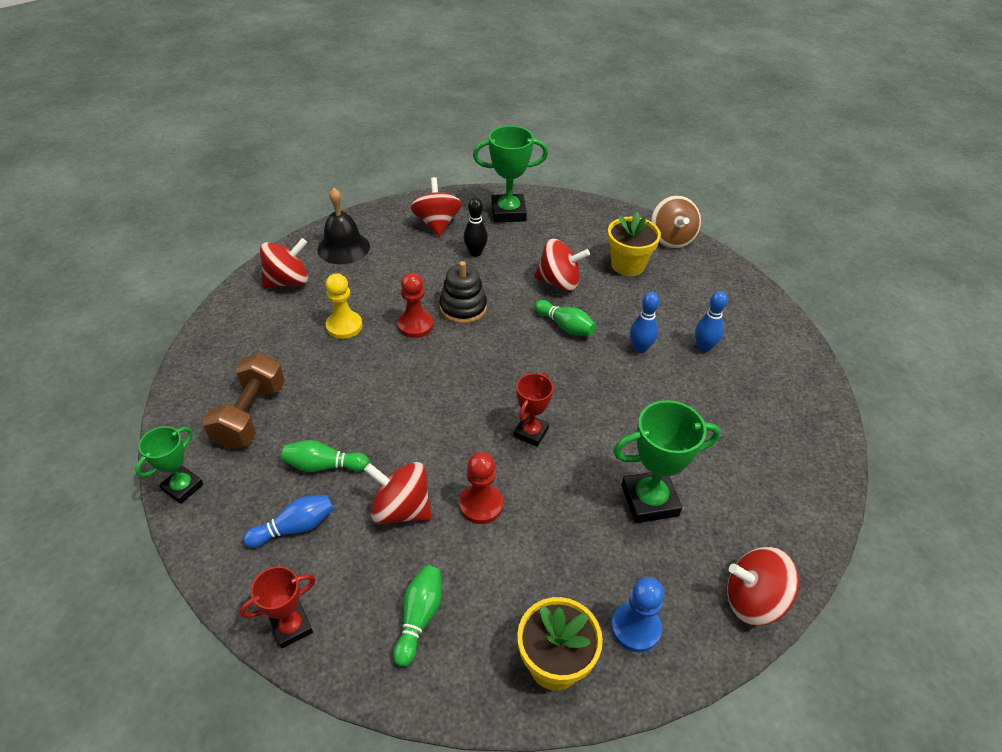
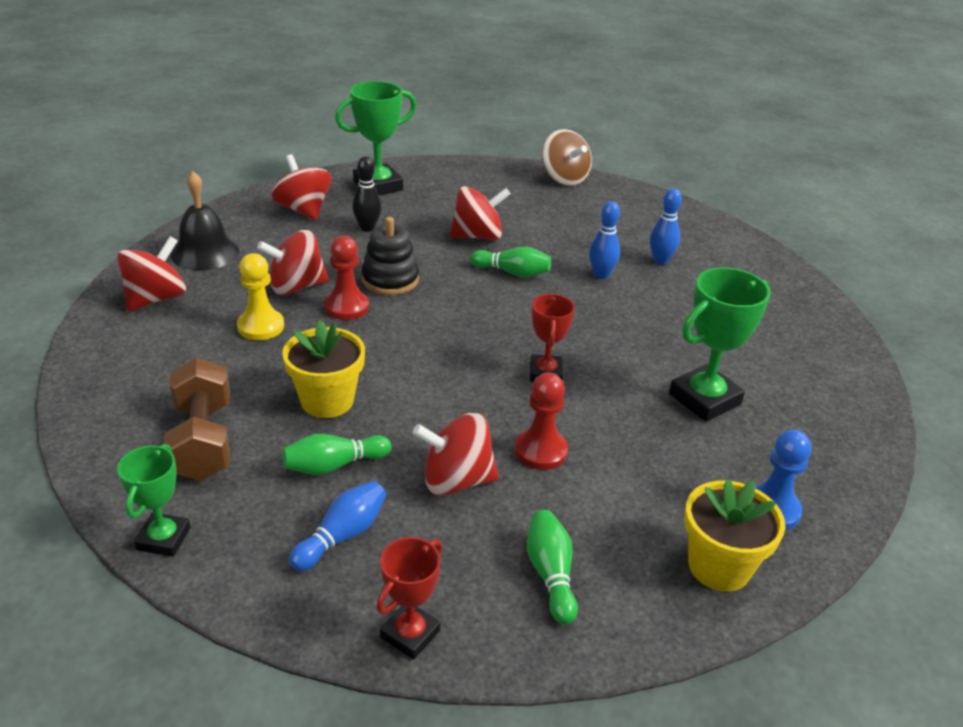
camera: 25 degrees left, 10 degrees down
yellow flower pot [608,212,661,276] -> yellow flower pot moved to [282,320,365,418]
red spinning top [727,547,799,626] -> red spinning top moved to [257,230,329,295]

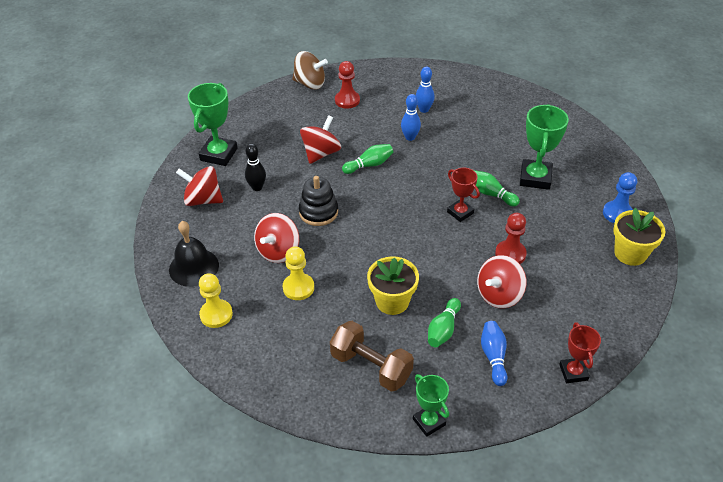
camera: 40 degrees left, 10 degrees up
red spinning top [117,236,186,311] -> yellow pawn [199,273,233,328]
red pawn [324,236,369,320] -> red pawn moved to [335,61,360,109]
green bowling pin [527,510,578,625] -> green bowling pin moved to [474,170,520,206]

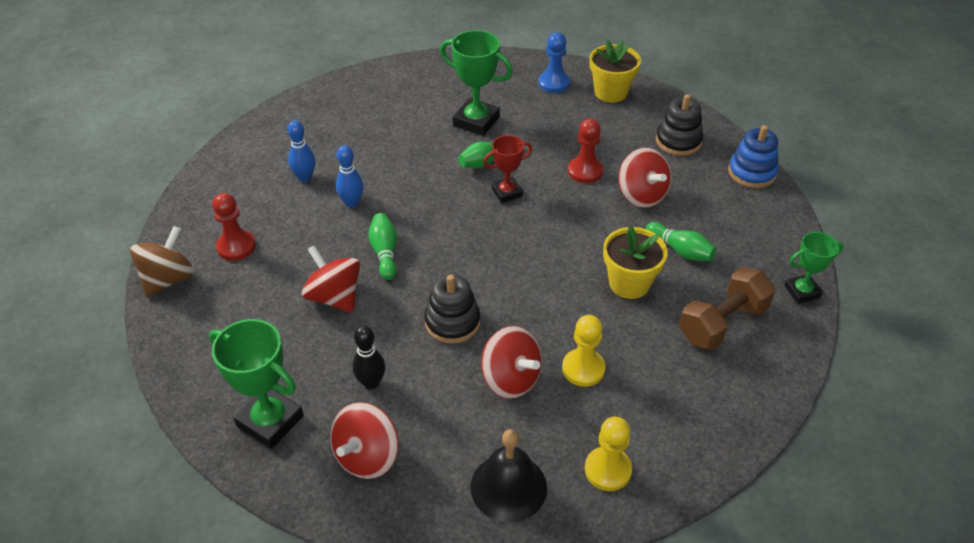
camera: 75 degrees left, 0 degrees up
blue bowling pin [481,321,507,386] -> none
red trophy [559,322,601,383] -> blue stacking toy [728,125,778,188]
none -> black stacking toy [656,94,703,156]

